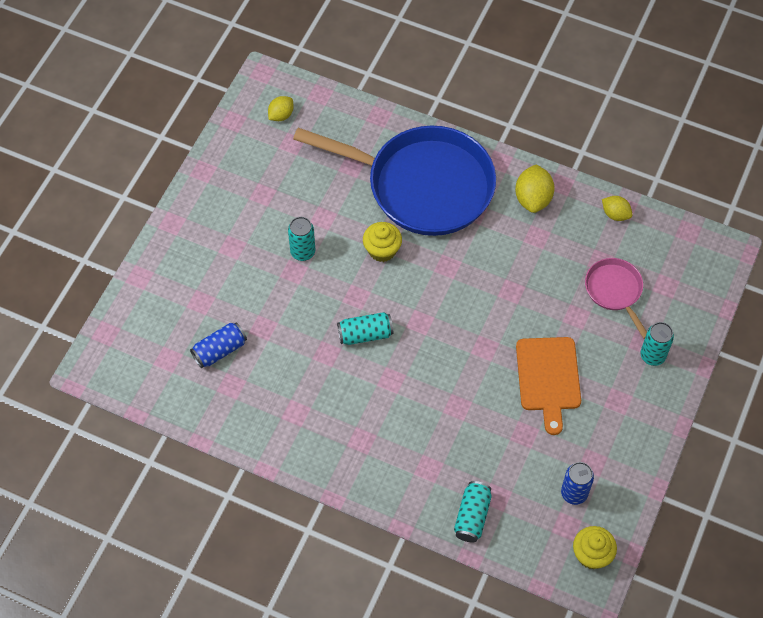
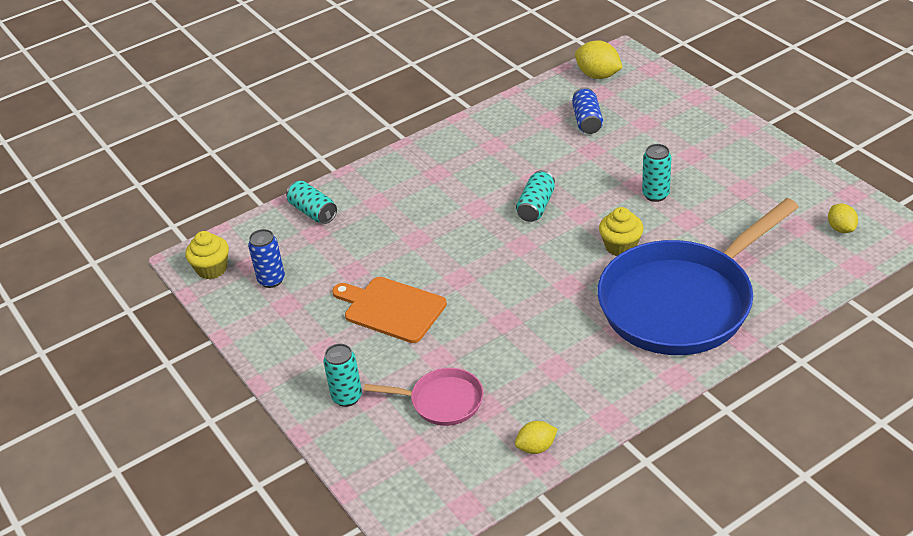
camera: 125 degrees right, 20 degrees down
yellow lemon [515,164,555,213] -> yellow lemon moved to [575,40,623,79]

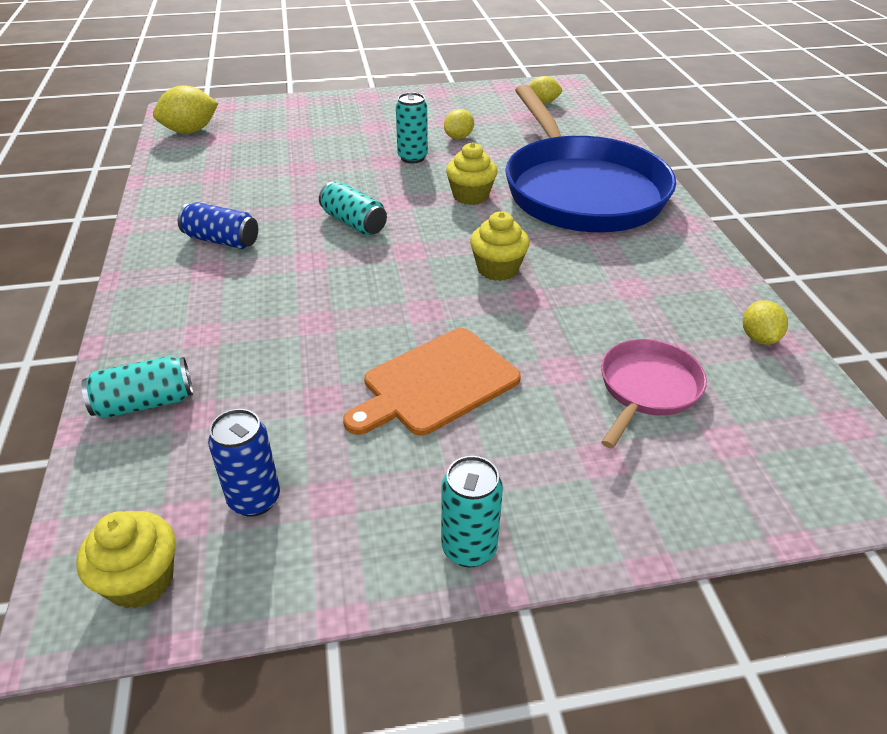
camera: 70 degrees left, 0 degrees up
turquoise can [323,344,362,407] -> turquoise can moved to [441,456,503,567]
blue can [572,87,603,134] -> blue can moved to [178,202,258,249]
none -> yellow lemon [444,109,474,139]
none -> yellow cupcake [470,211,530,281]

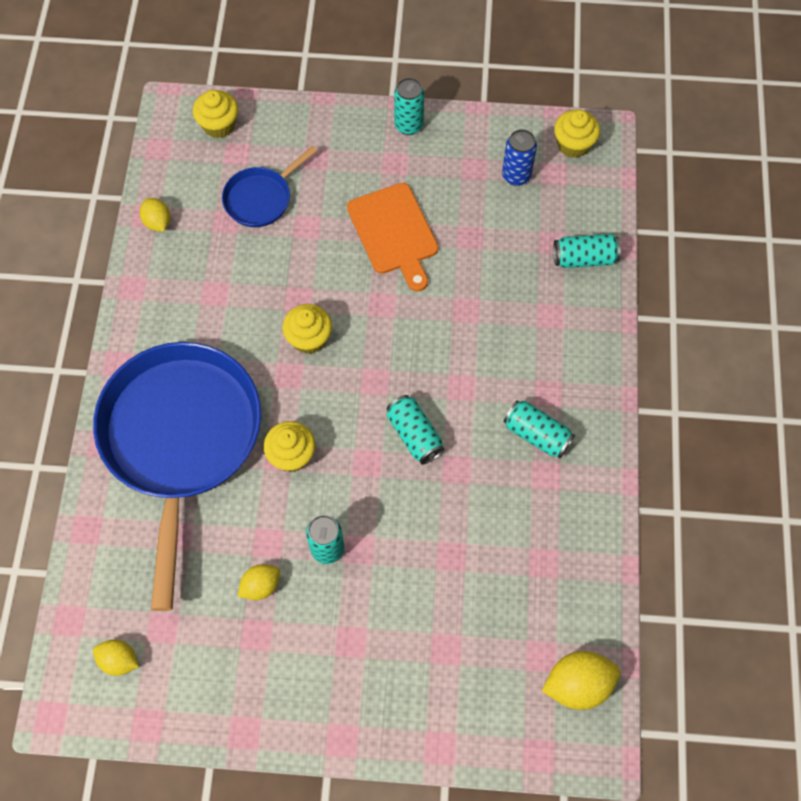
camera: 165 degrees left, 25 degrees up
blue can [178,202,258,249] -> turquoise can [503,400,575,458]
orange cutting board [343,328,521,436] -> orange cutting board turned 90 degrees clockwise [347,183,438,291]
pink pan [601,339,707,449] -> blue pan [222,146,318,227]
yellow lemon [743,300,788,345] -> yellow lemon turned 45 degrees counterclockwise [140,198,171,232]
none -> yellow cupcake [193,90,238,138]

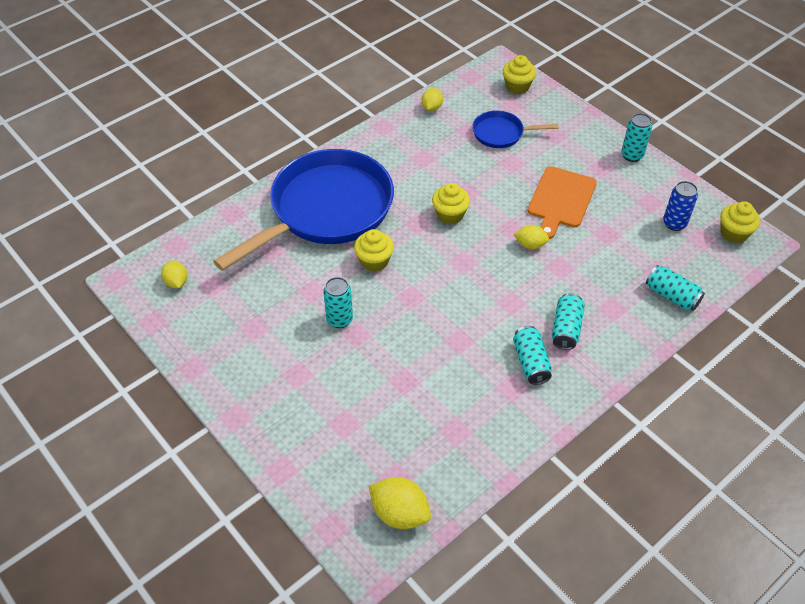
camera: 45 degrees right, 15 degrees down
yellow lemon [238,564,280,600] -> yellow lemon moved to [514,225,549,249]
turquoise can [387,395,444,465] -> turquoise can moved to [552,293,585,350]

